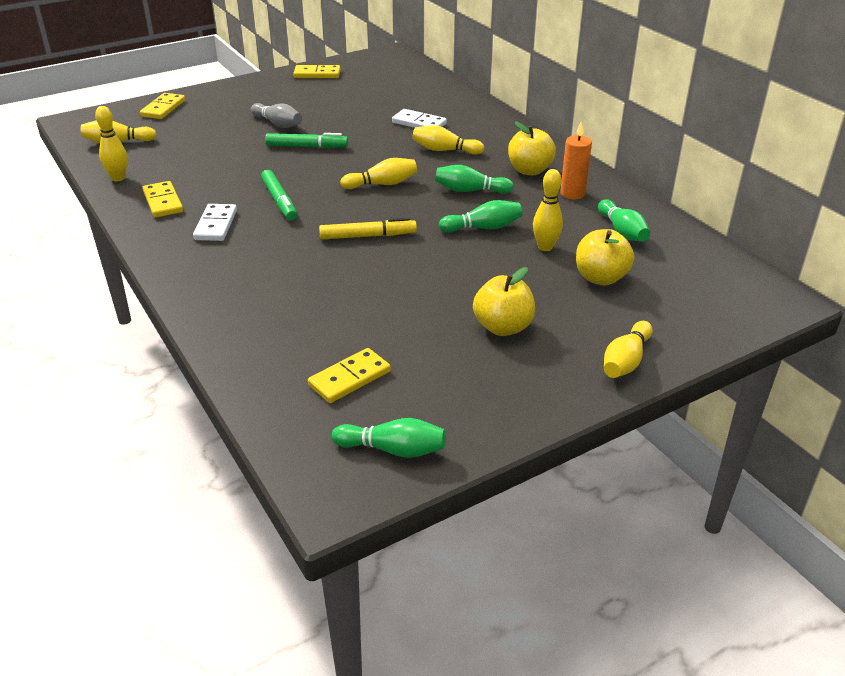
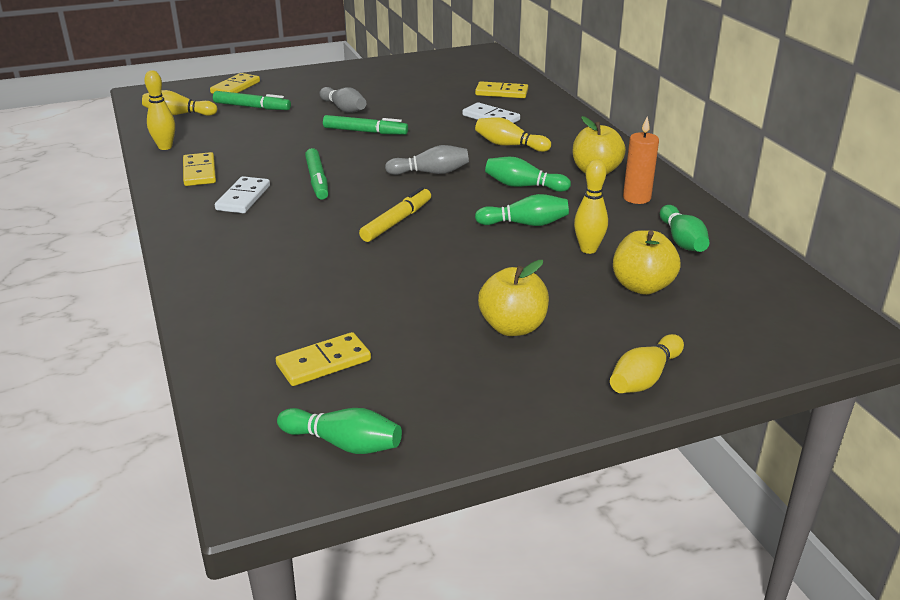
camera: 10 degrees right, 5 degrees down
yellow domino [293,65,340,78] -> yellow domino moved to [475,81,528,98]
yellow marker [319,217,417,240] -> yellow marker turned 60 degrees counterclockwise [359,187,431,242]
yellow bowling pin [340,158,417,189] -> grey bowling pin [385,145,469,175]
none -> green marker [213,91,291,110]

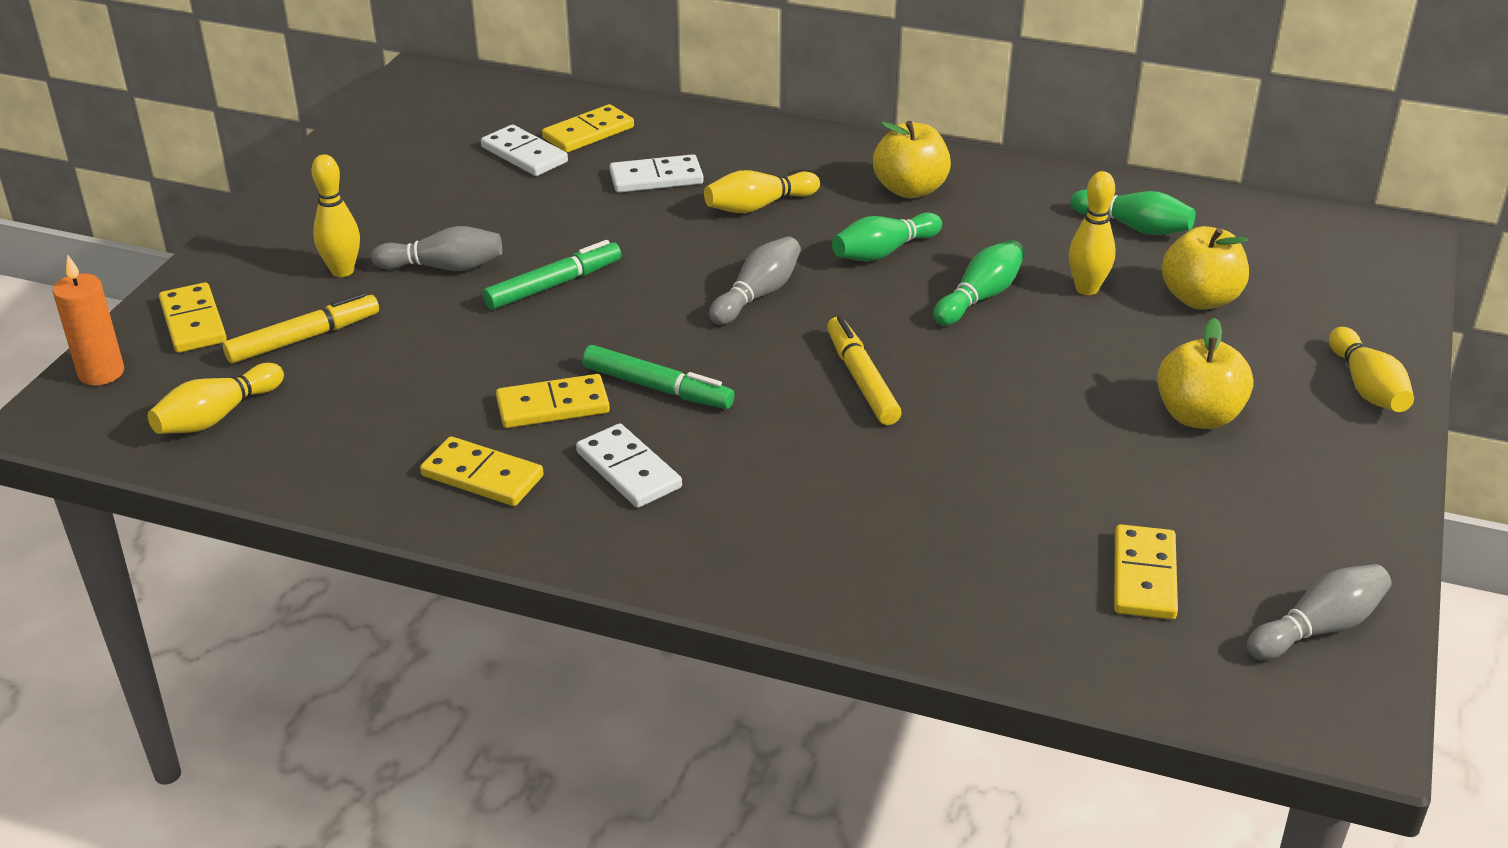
camera: 50 degrees left, 5 degrees up
yellow bowling pin [144,70,175,150] -> yellow bowling pin moved to [311,154,360,277]
green marker [213,91,291,110] -> yellow marker [223,292,379,363]
green bowling pin [277,408,402,454] -> grey bowling pin [1247,564,1392,660]
orange candle [623,117,659,204] -> orange candle moved to [52,254,124,386]
none -> white domino [481,125,568,176]
none -> yellow domino [496,374,610,428]

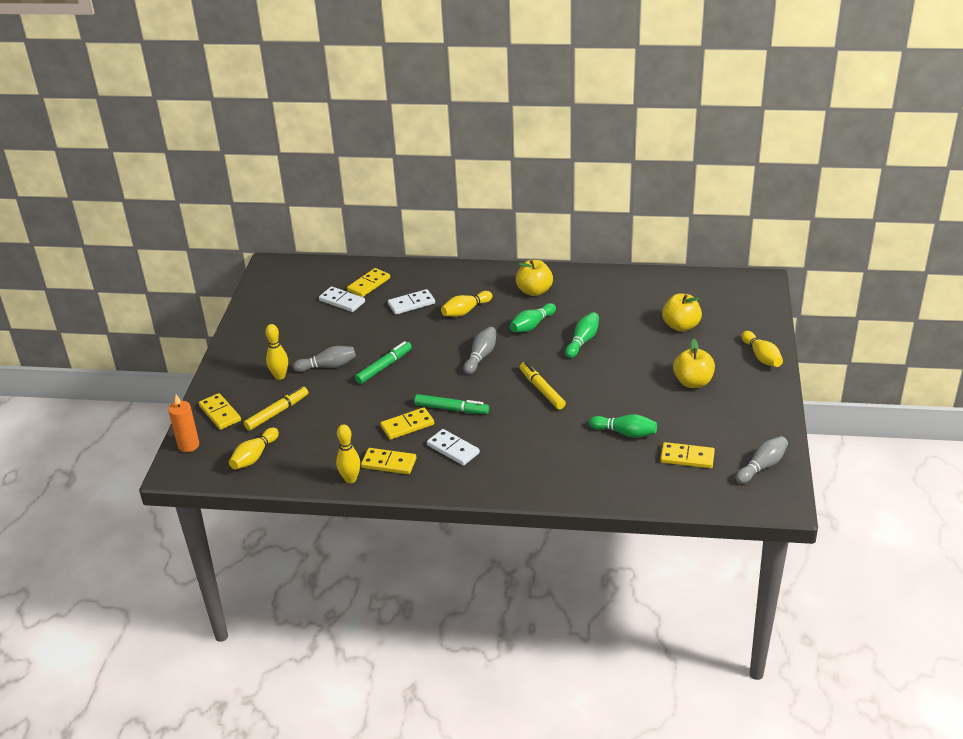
camera: 10 degrees left, 0 degrees up
yellow bowling pin [1069,171,1116,295] -> yellow bowling pin moved to [336,424,361,483]
green bowling pin [1070,190,1195,235] -> green bowling pin moved to [589,414,657,438]
yellow domino [1114,524,1178,620] -> yellow domino turned 75 degrees counterclockwise [660,442,715,468]

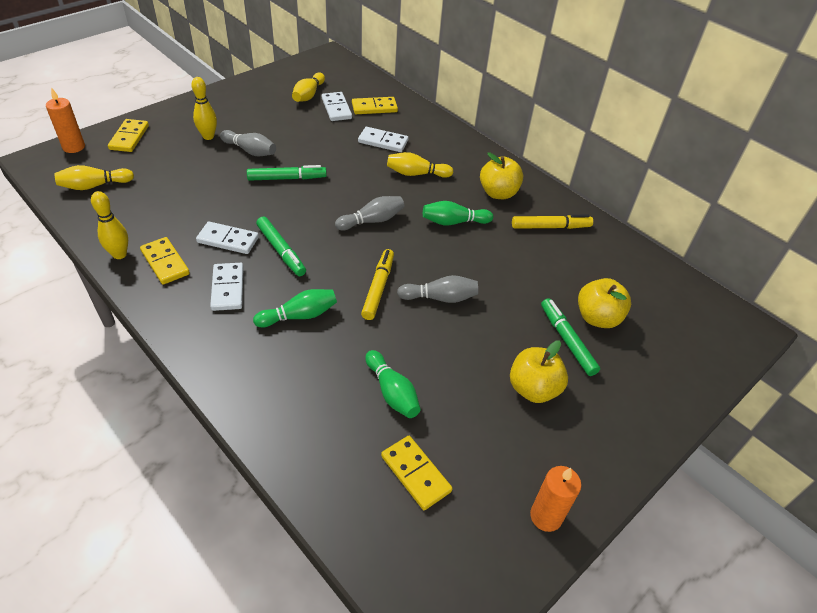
camera: 35 degrees right, 10 degrees up
yellow marker [244,386,308,431] -> yellow marker moved to [512,215,593,229]
yellow domino [380,407,434,440] -> white domino [196,221,259,254]
green bowling pin [565,312,599,358] -> green bowling pin moved to [253,289,337,327]
grey bowling pin [735,436,788,484] -> grey bowling pin moved to [397,275,478,303]
yellow bowling pin [742,331,783,367] -> yellow bowling pin moved to [292,72,325,102]
none -> orange candle [530,466,581,532]
none -> green marker [541,298,600,376]

